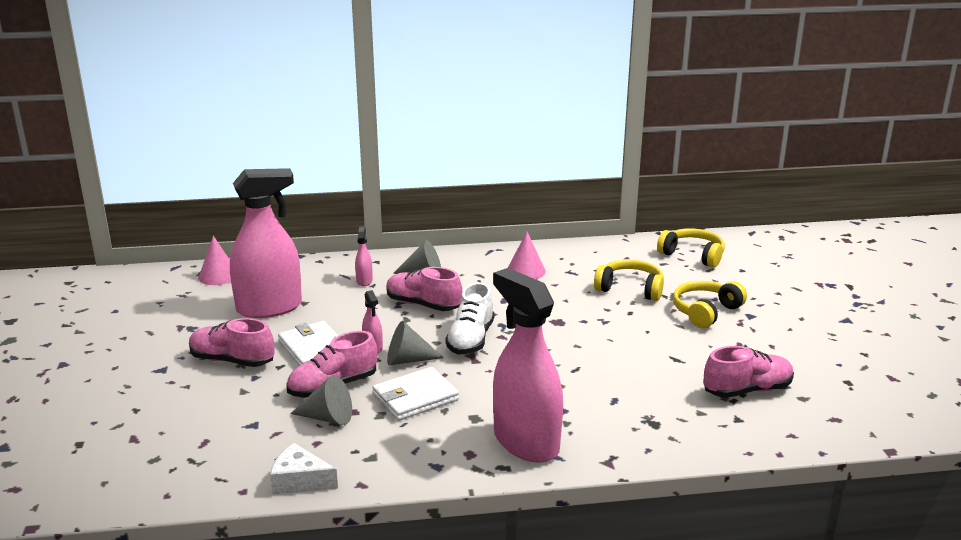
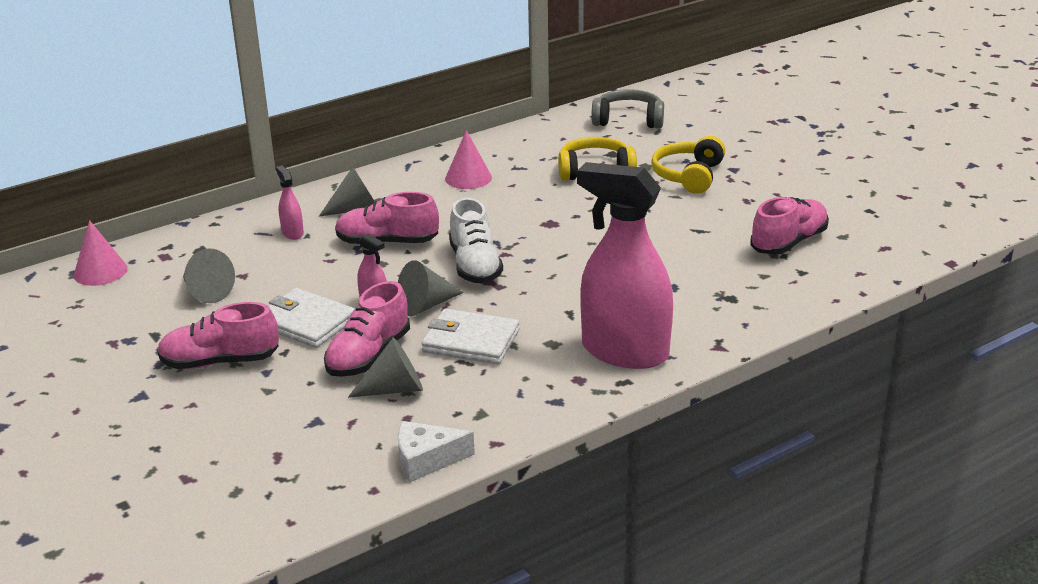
camera: 25 degrees left, 5 degrees up
pink spray bottle [230,168,302,318] -> grey cone [183,248,235,303]
white wallet [372,367,459,421] -> white wallet turned 75 degrees clockwise [422,309,519,365]
yellow headphones [657,228,725,268] -> grey headphones [591,89,664,129]

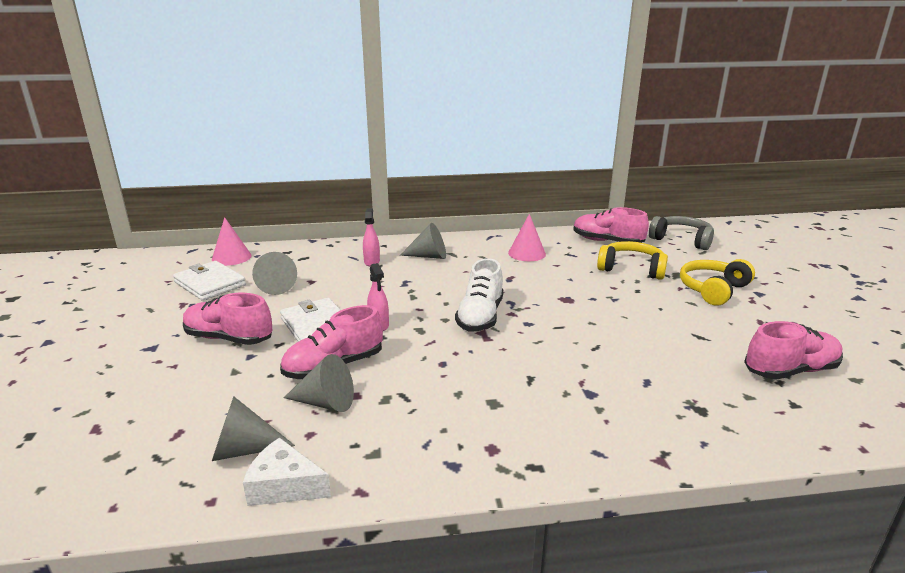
camera: 25 degrees right, 5 degrees down
pink shoe [335,192,439,245] -> pink shoe moved to [573,207,649,243]
grey cone [398,260,463,316] -> grey cone moved to [212,396,295,461]
white wallet [422,309,519,365] -> white wallet moved to [173,261,246,301]
pink spray bottle [577,162,673,369] -> none

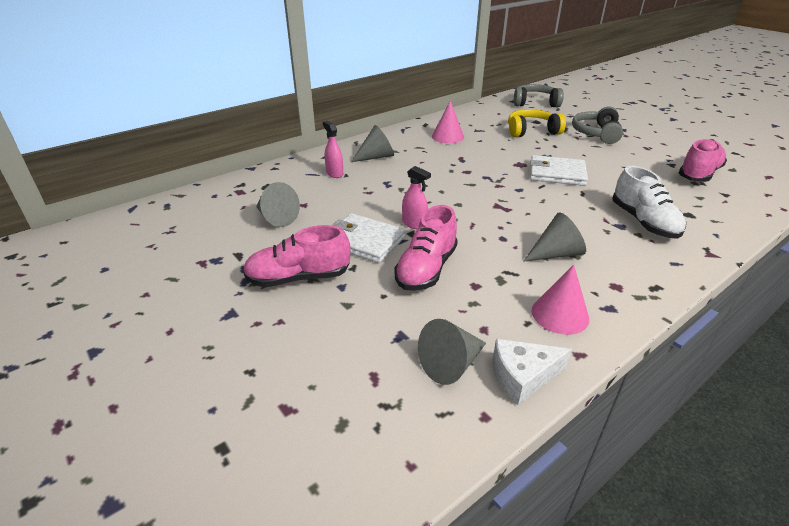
camera: 30 degrees left, 10 degrees up
white wallet [173,261,246,301] -> white wallet moved to [530,155,588,186]
pink cone [212,217,252,266] -> pink cone moved to [532,264,589,335]
grey cone [284,354,354,412] -> grey cone moved to [523,212,586,262]
white shoe [455,259,503,332] -> white shoe moved to [612,166,686,239]
pink shoe [573,207,649,243] -> none
yellow headphones [680,259,755,306] -> grey headphones [572,107,623,144]

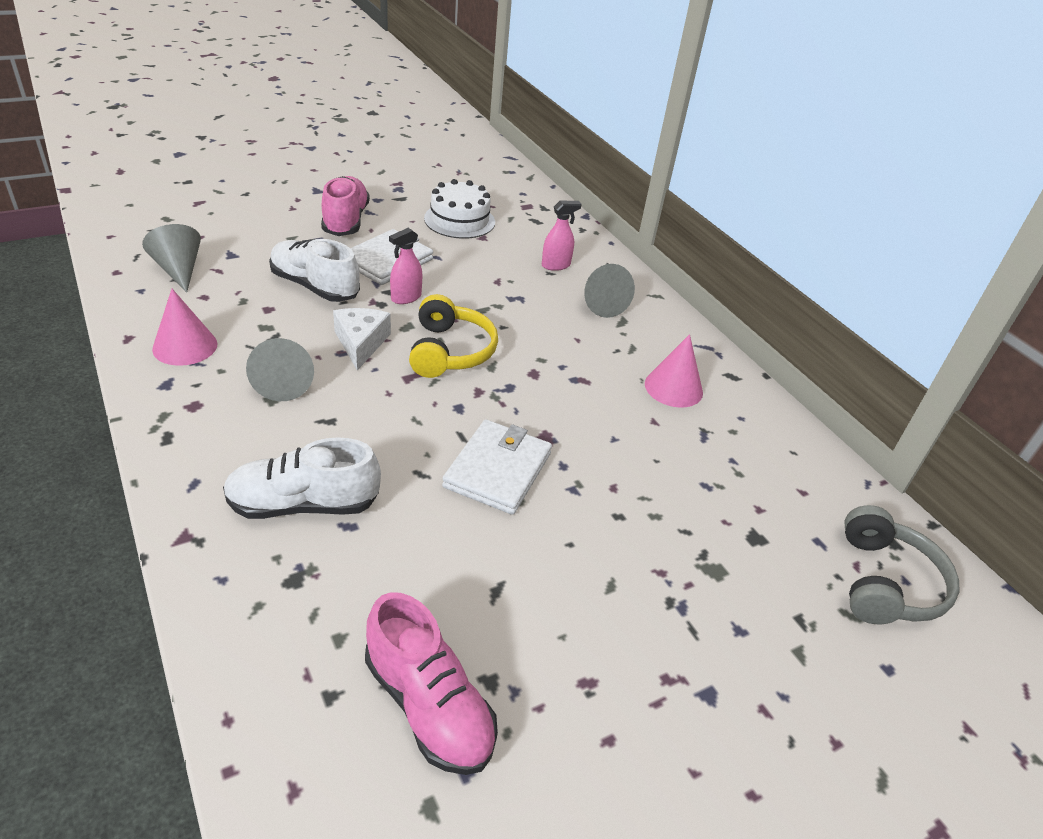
camera: 95 degrees right, 5 degrees up
grey cone [256,182,300,227] -> white cake [424,179,495,239]
pink shoe [395,205,458,291] -> white shoe [269,239,360,302]
white cheese [493,339,572,405] -> white cheese moved to [333,308,391,371]
yellow headphones [508,109,566,137] -> yellow headphones moved to [409,294,498,378]
grey headphones [572,107,623,144] -> none

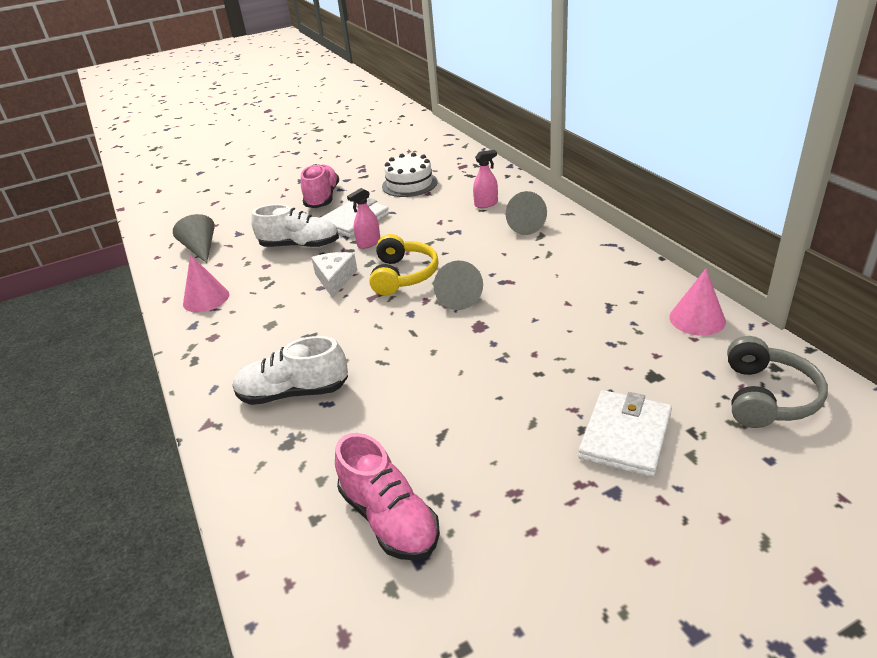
camera: 10 degrees right, 5 degrees down
grey cone [246,338,314,401] -> grey cone moved to [434,261,483,310]
white shoe [269,239,360,302] -> white shoe turned 150 degrees clockwise [251,204,339,248]
white wallet [442,419,552,515] -> white wallet moved to [578,390,672,478]
pink cone [645,334,703,408] -> pink cone moved to [669,269,726,336]

